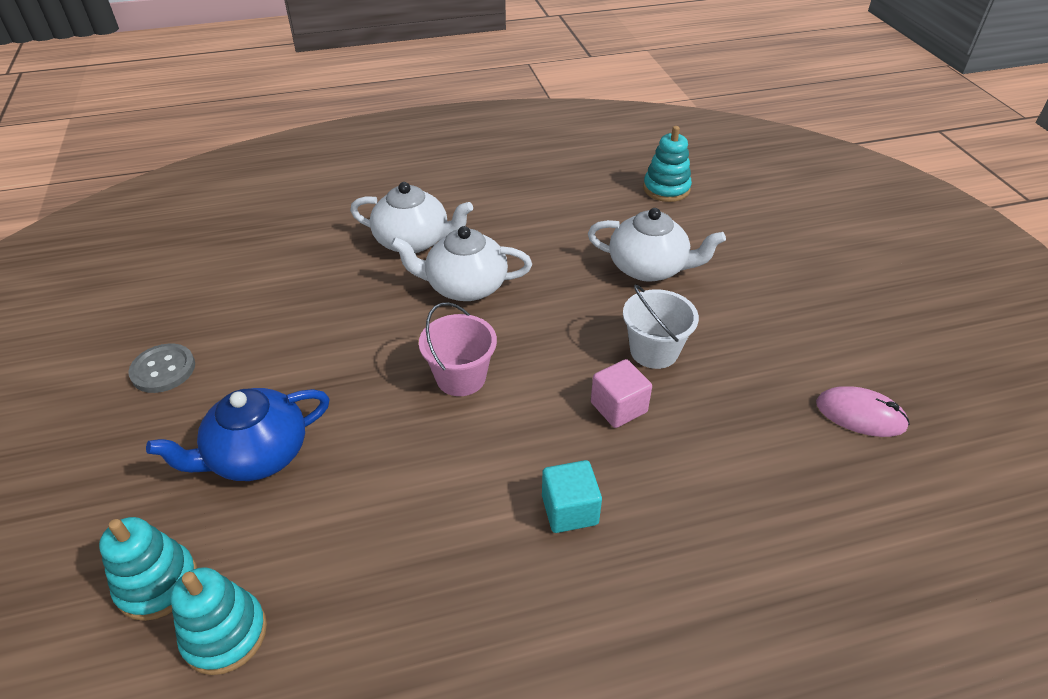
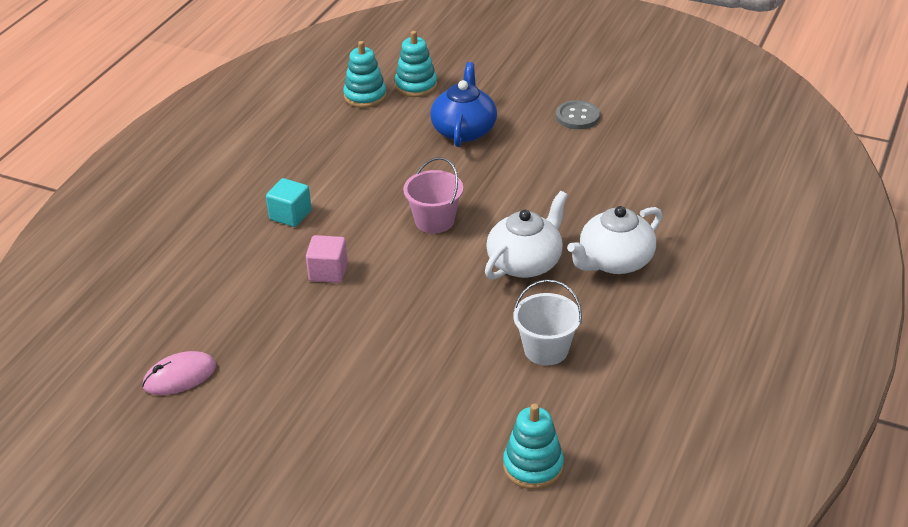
camera: 130 degrees right, 5 degrees down
white teapot [588,208,726,282] -> none
white bucket [623,284,699,369] -> white bucket moved to [513,280,582,365]

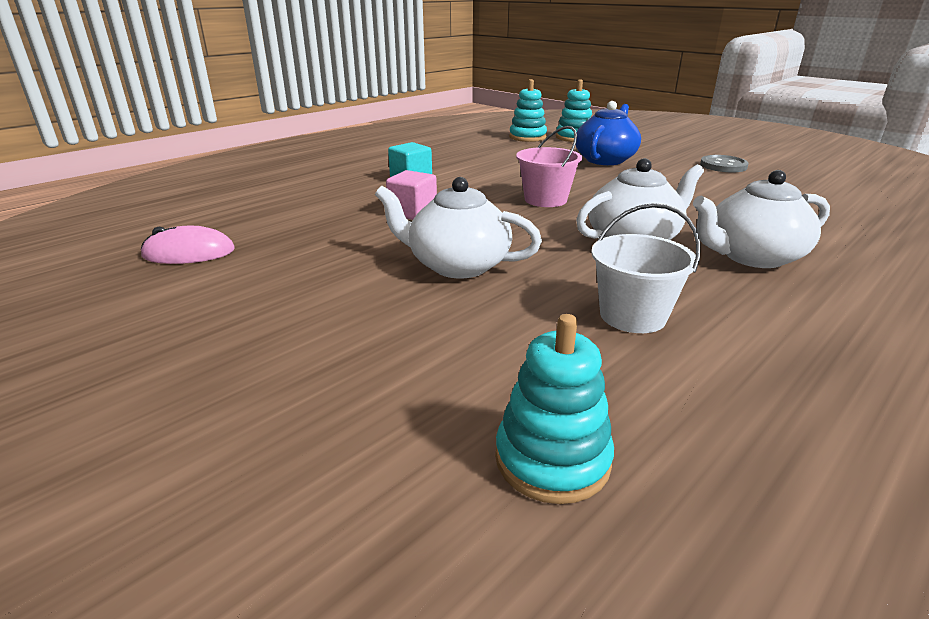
camera: 20 degrees right, 10 degrees down
none -> white teapot [375,177,542,278]

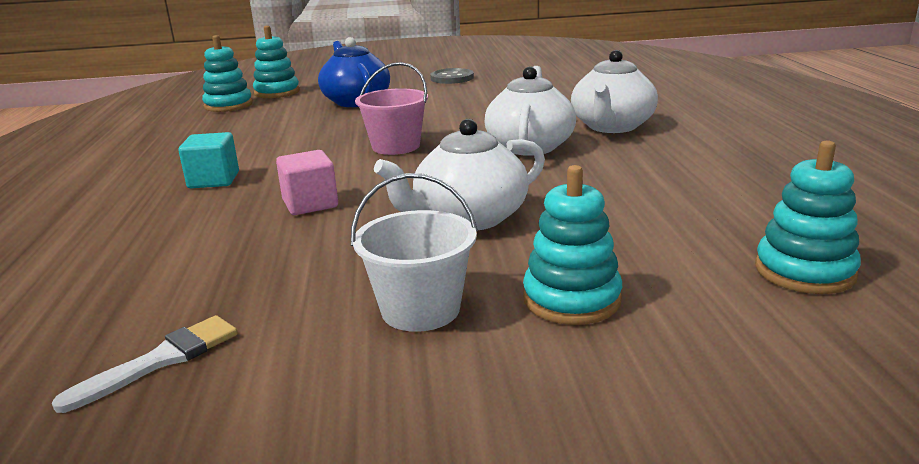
camera: 50 degrees left, 5 degrees down
pink mouse [141,226,235,264] -> white brush [52,315,238,413]
white bucket [591,203,701,333] -> white bucket moved to [351,173,478,332]
none -> turquoise stacking toy [523,165,622,325]

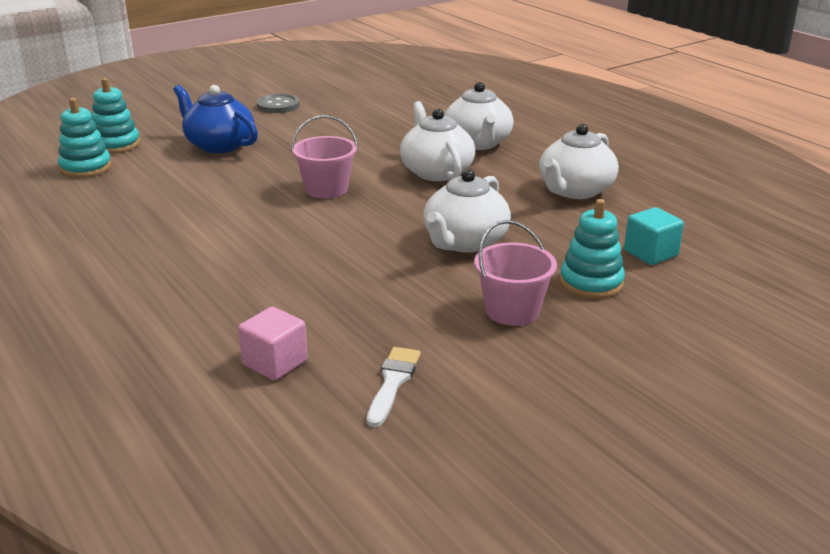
camera: 30 degrees left, 5 degrees up
turquoise cube [178,132,239,188] -> turquoise cube moved to [624,207,684,265]
pink cube [276,150,338,215] -> pink cube moved to [238,307,308,381]
white bucket [351,173,478,332] -> pink bucket [474,220,557,326]
turquoise stacking toy [755,140,861,294] -> none
none -> white teapot [539,124,619,199]

